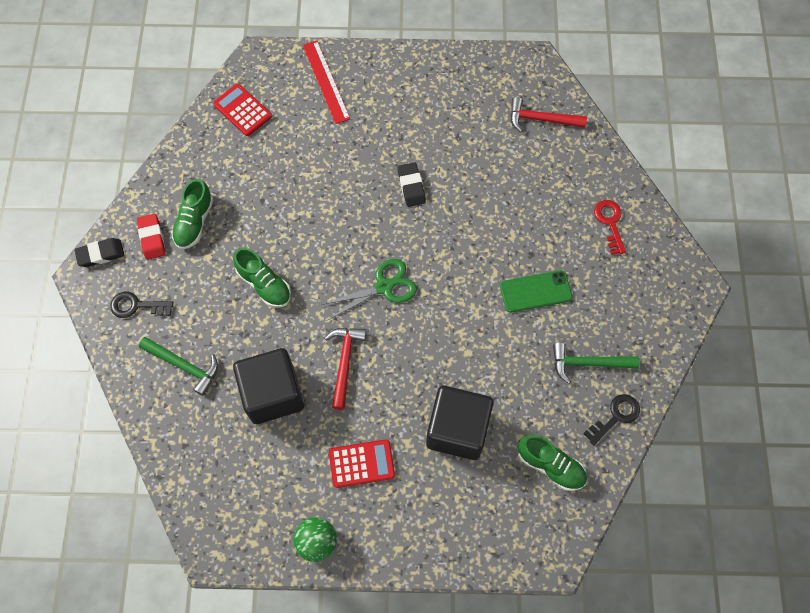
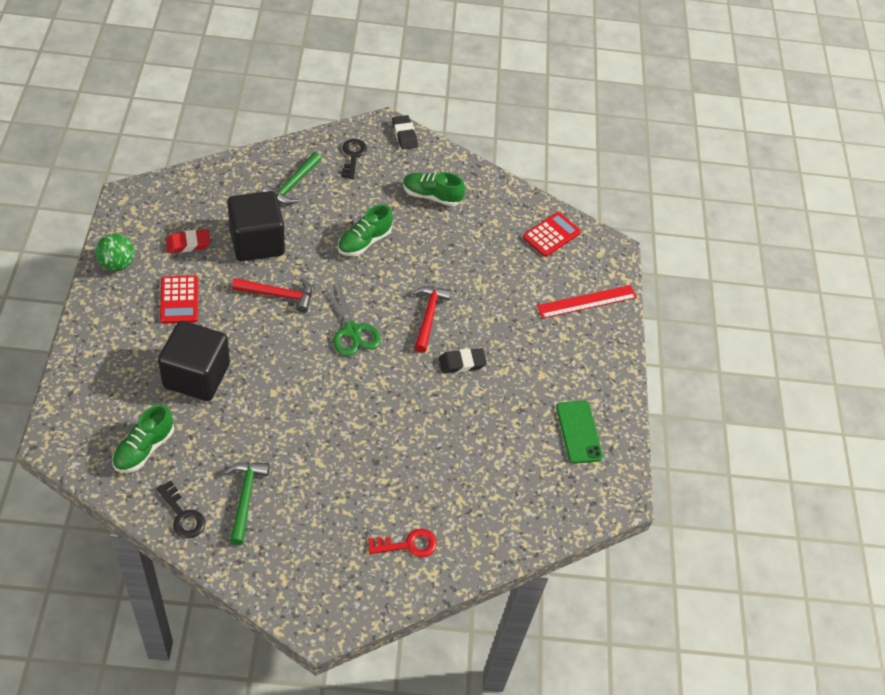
camera: 85 degrees right, 15 degrees down
red eraser [137,214,165,260] -> red eraser moved to [166,229,211,253]
green phone [500,270,572,313] -> green phone moved to [556,401,603,464]
red hammer [510,97,587,132] -> red hammer moved to [412,286,452,353]

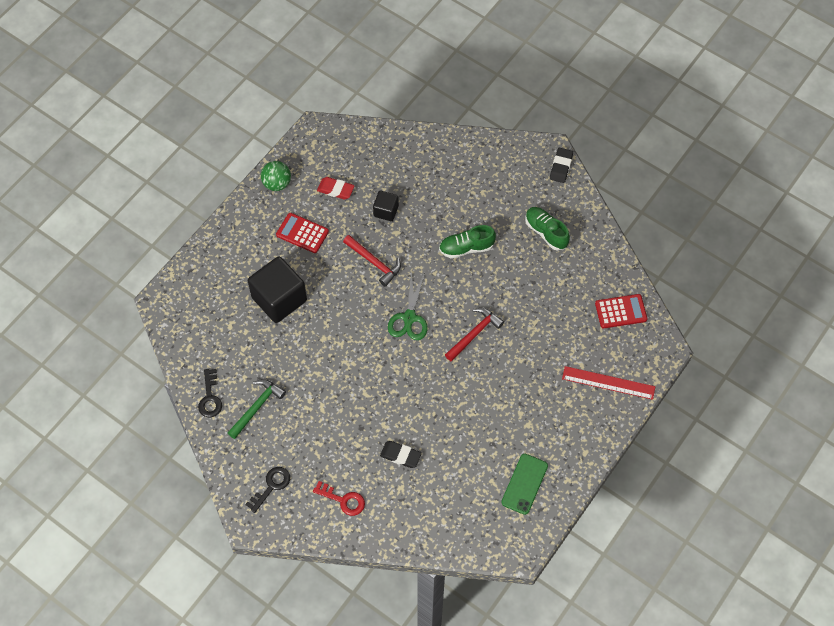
camera: 40 degrees right, 10 degrees up
green shoe [112,405,174,473] -> none
red calculator [160,275,198,324] -> red calculator turned 90 degrees clockwise [276,213,329,253]
black cube [227,191,285,261] -> black cube [373,191,399,221], size x0.52
green hammer [263,152,322,205] -> none
black key [341,139,367,179] -> black key moved to [245,467,290,513]
black eraser [439,348,487,373] -> black eraser moved to [380,441,422,468]

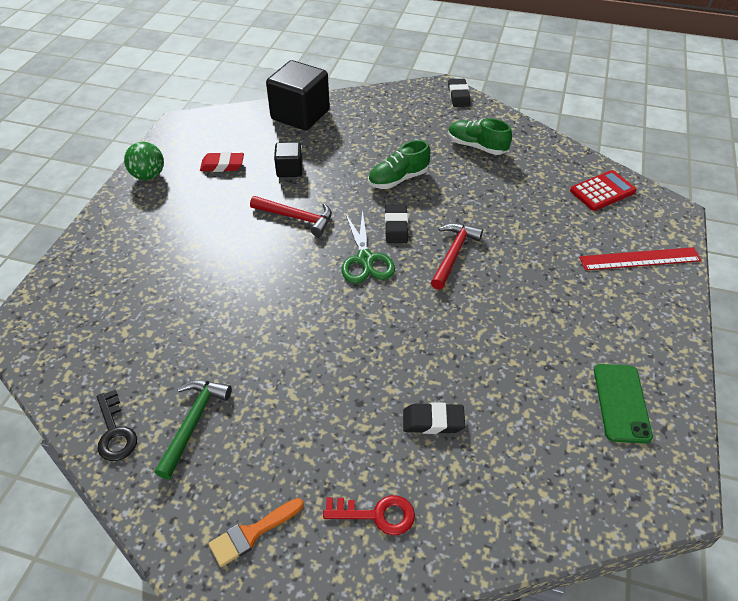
camera: 20 degrees left, 15 degrees down
black key [245,467,290,513] -> orange brush [208,498,304,567]
black cube [248,256,307,323] -> black cube moved to [266,60,330,130]
red calculator [276,213,329,253] -> none
none -> black eraser [385,204,408,243]

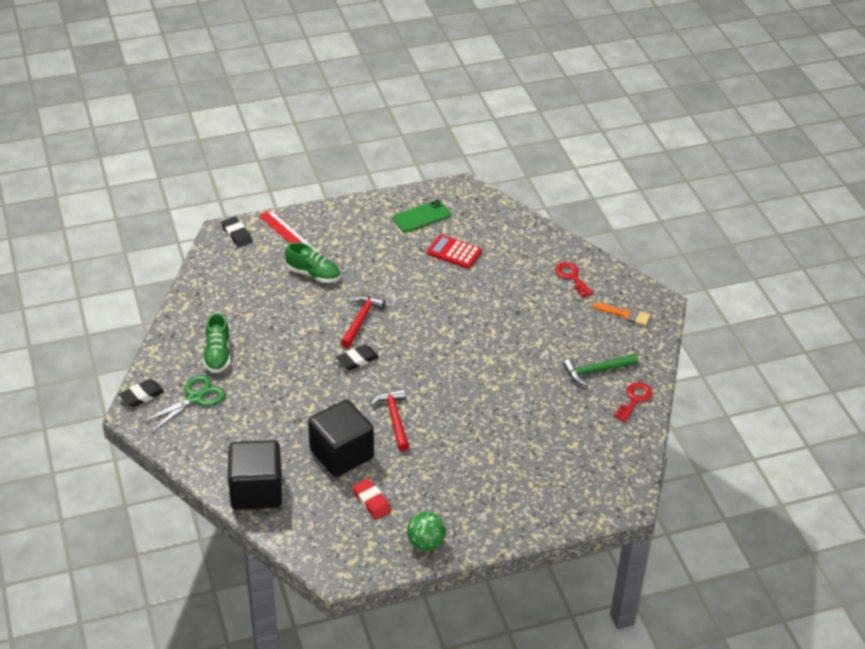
camera: 125 degrees left, 5 degrees down
black key [97,389,137,461] -> red key [614,382,652,422]
black cube [274,142,303,177] -> black cube [308,399,374,477], size x1.94
green scissors [342,209,395,283] -> green scissors moved to [142,375,226,432]
green shoe [368,140,430,189] -> green shoe moved to [285,242,340,283]
black eraser [403,402,465,434] -> black eraser moved to [221,216,253,247]
red hammer [431,223,483,290] -> red hammer turned 120 degrees clockwise [341,295,385,348]
red calculator [570,170,637,211] -> red calculator moved to [427,235,482,269]

